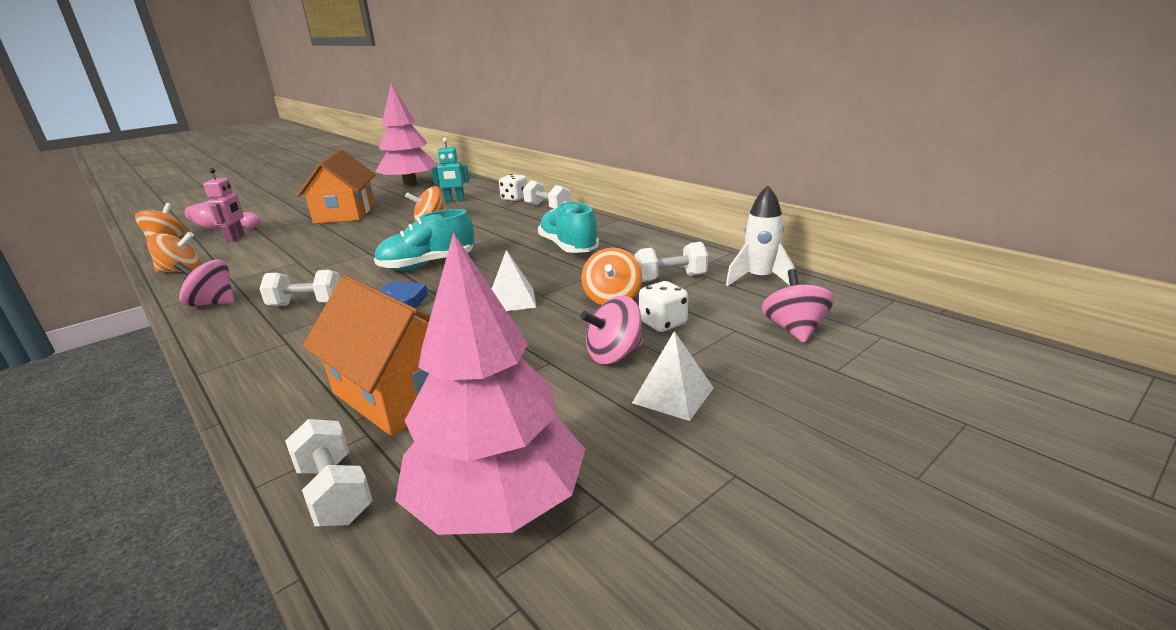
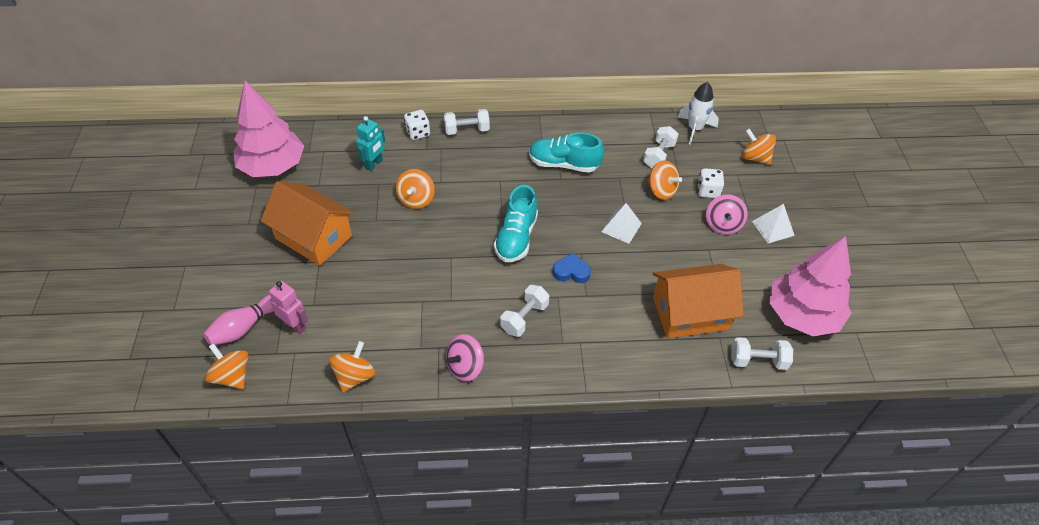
camera: 55 degrees left, 25 degrees up
pink spinning top [761,269,835,343] -> orange spinning top [742,129,776,165]

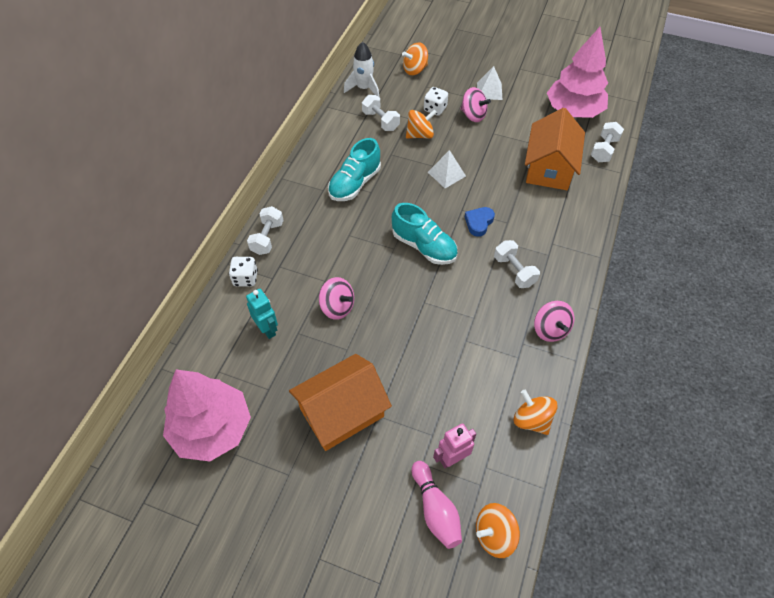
camera: 65 degrees left, 5 degrees up
orange spinning top [396,169,435,209] -> pink spinning top [319,277,354,320]

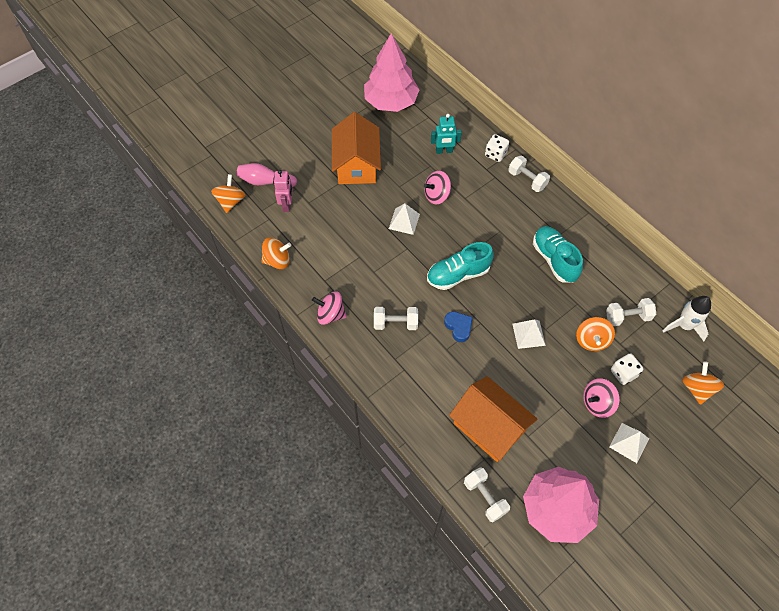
camera: 120 degrees right, 5 degrees up
none -> white pyramid [389,203,420,235]

